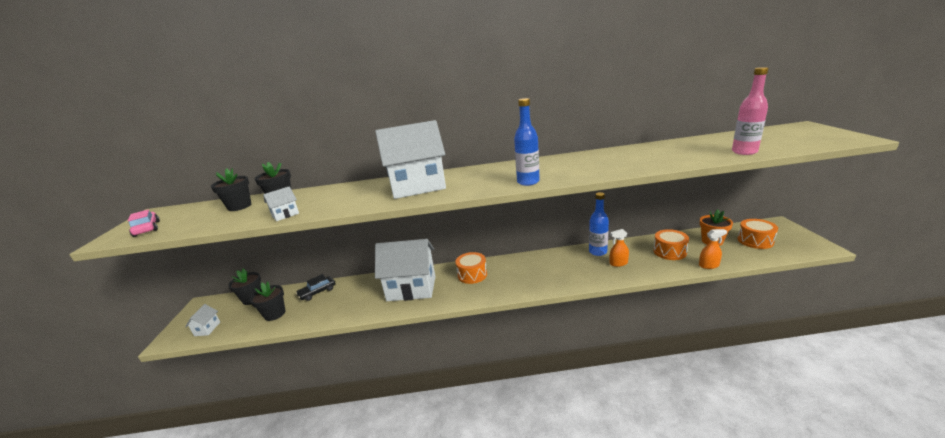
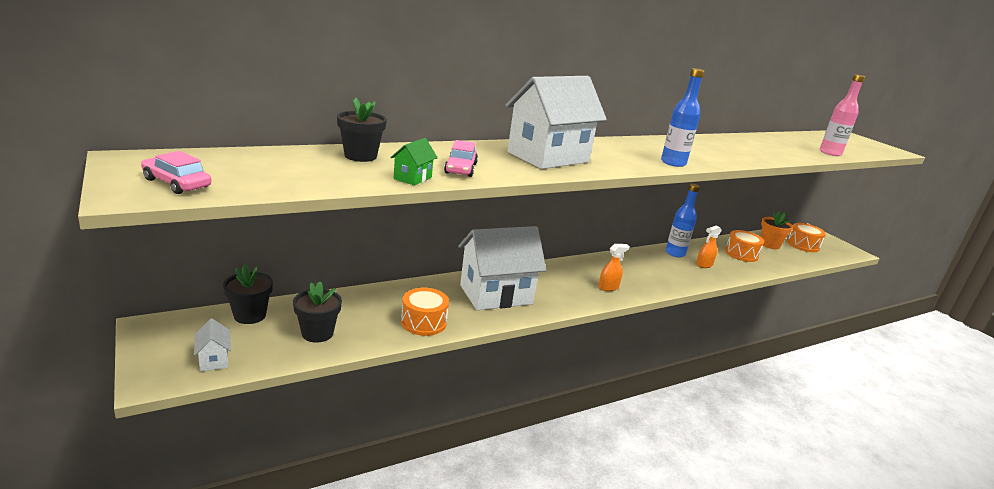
camera: 30 degrees left, 0 degrees up
black flower pot [211,168,251,211] -> none
white house [263,186,299,221] -> green house [390,138,438,186]
black car [296,274,336,301] -> none
orange drum [456,252,487,284] -> orange drum moved to [401,288,449,336]
orange spray bottle [699,229,727,269] -> orange spray bottle moved to [599,244,630,291]
none -> pink car [444,140,478,177]

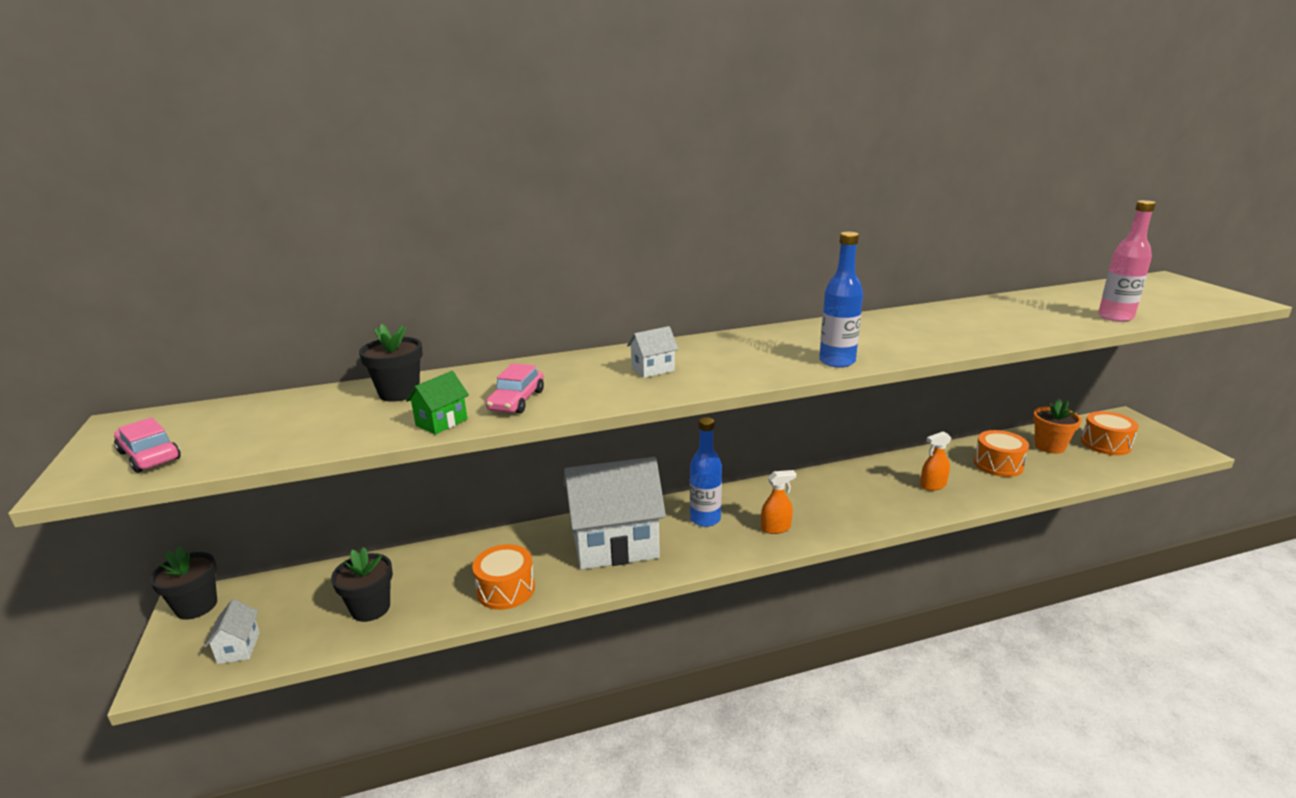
camera: 15 degrees right, 0 degrees up
black flower pot [223,264,273,324] -> black flower pot moved to [150,546,217,620]
white house [506,76,607,169] -> white house [627,326,678,378], size x0.40
blue bottle [666,184,700,257] -> blue bottle moved to [690,417,722,527]

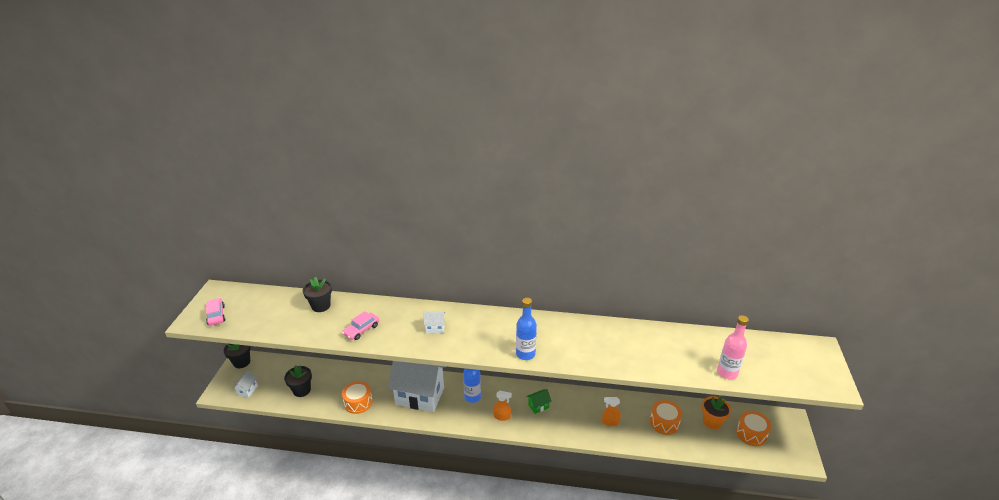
camera: 25 degrees right, 10 degrees up
green house [406,371,469,435] -> green house moved to [527,389,551,414]

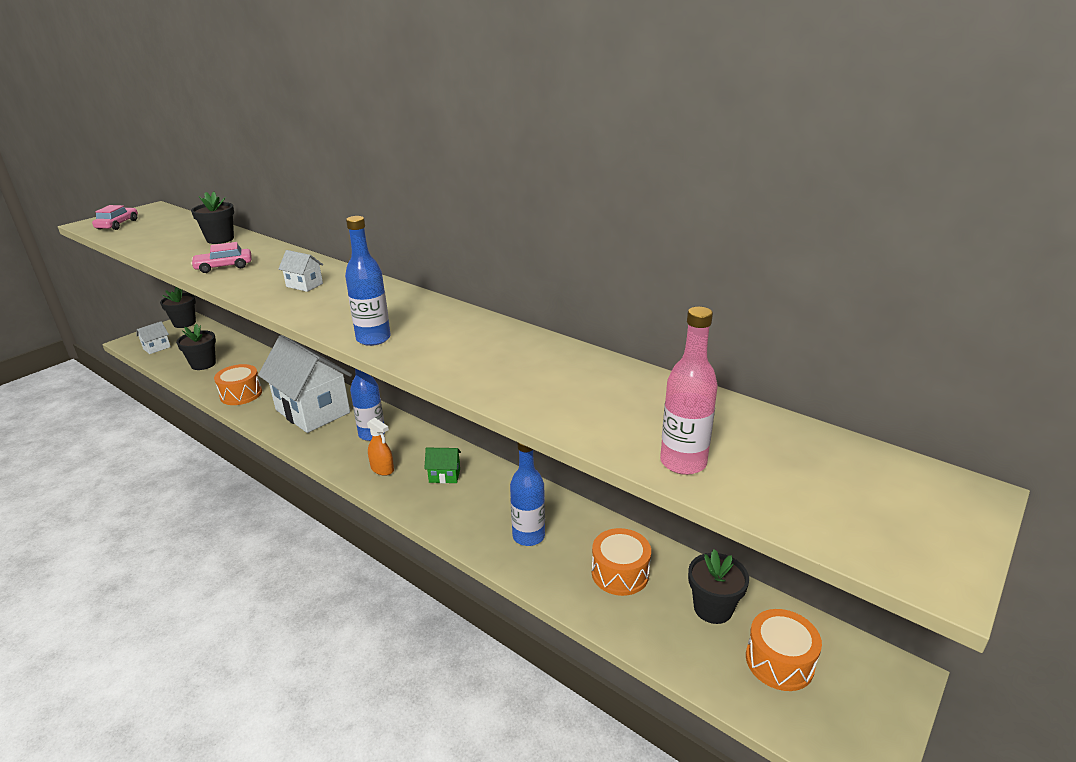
camera: 30 degrees right, 5 degrees down
orange spray bottle [602,397,621,426] -> blue bottle [510,443,545,546]
orange flower pot [702,396,731,429] -> black flower pot [688,549,749,624]

